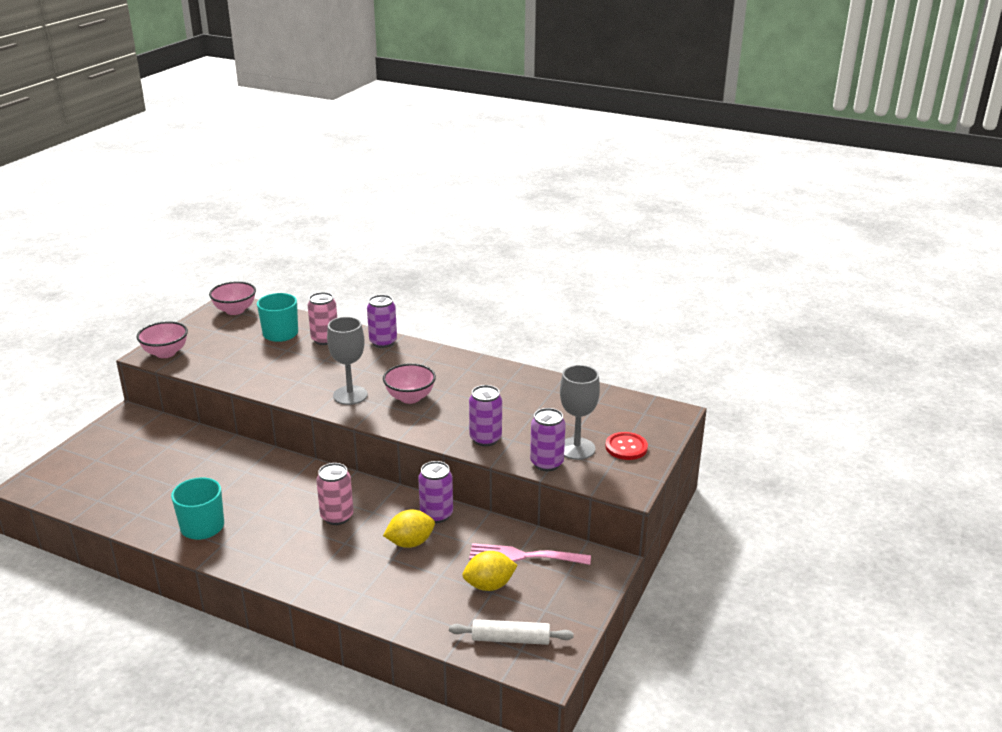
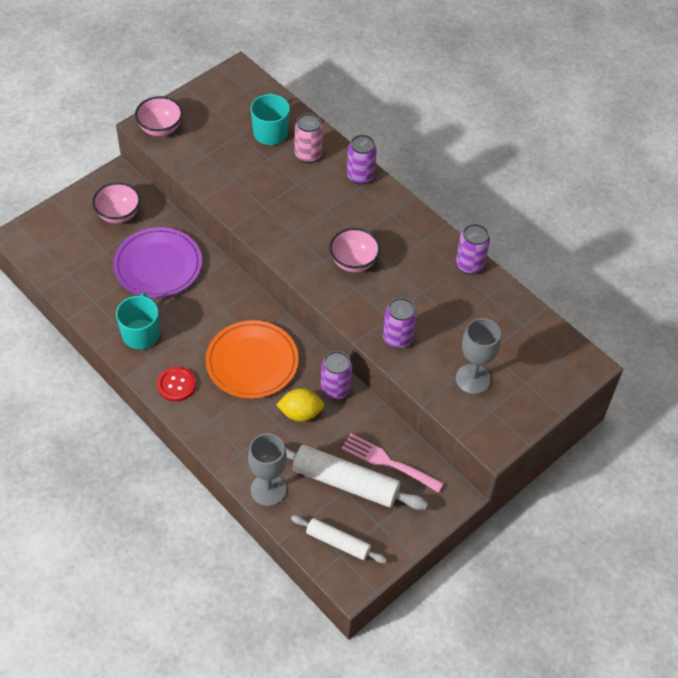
camera: 20 degrees right, 25 degrees up
pink bowl [209,281,256,315] -> pink bowl moved to [92,182,141,224]
pink can [316,463,354,525] -> orange plate [206,320,299,399]
grey goblet [327,317,368,405] -> grey goblet moved to [248,434,287,506]
yellow lemon [462,551,518,591] -> white rolling pin [285,445,428,510]
purple can [530,408,566,471] -> purple can moved to [456,224,490,274]
red button [605,432,648,460] -> red button moved to [157,367,196,402]
none -> purple plate [113,227,202,298]

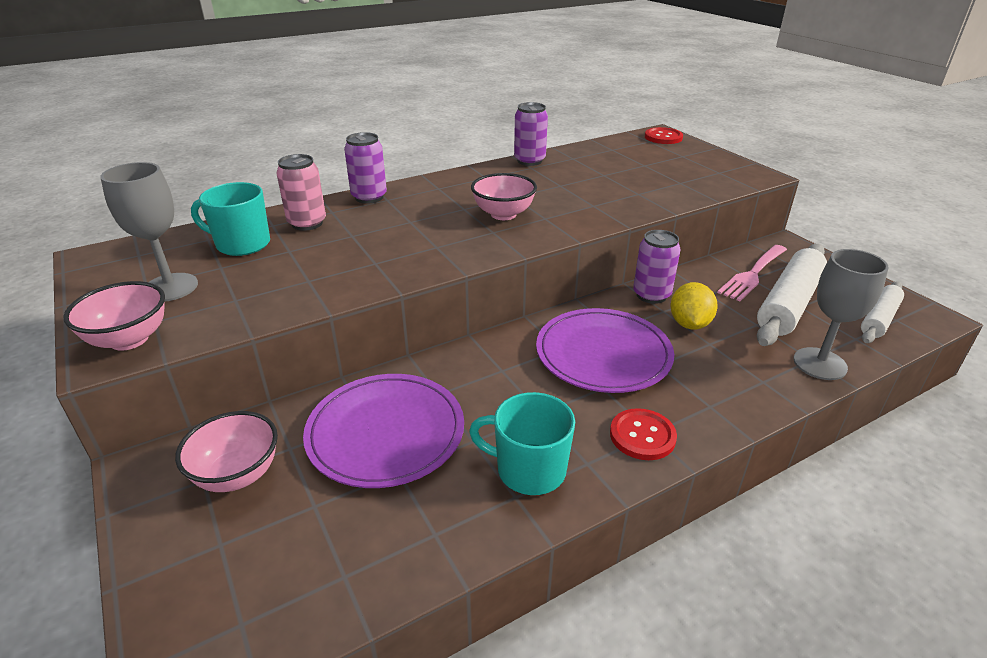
camera: 75 degrees left, 20 degrees down
orange plate [206,320,299,399] -> purple plate [536,308,674,393]
purple can [383,298,417,349] -> none
grey goblet [456,318,501,394] -> grey goblet moved to [100,162,198,301]
none -> red button [645,127,683,144]

